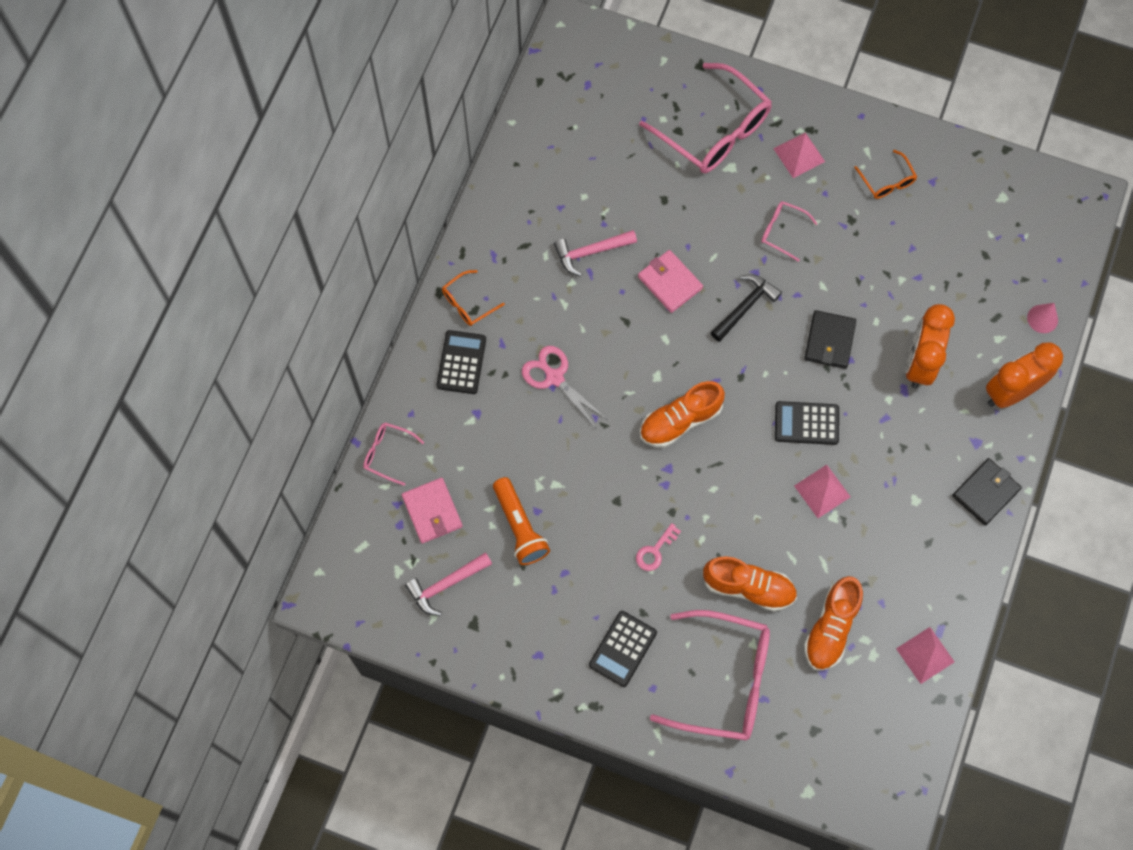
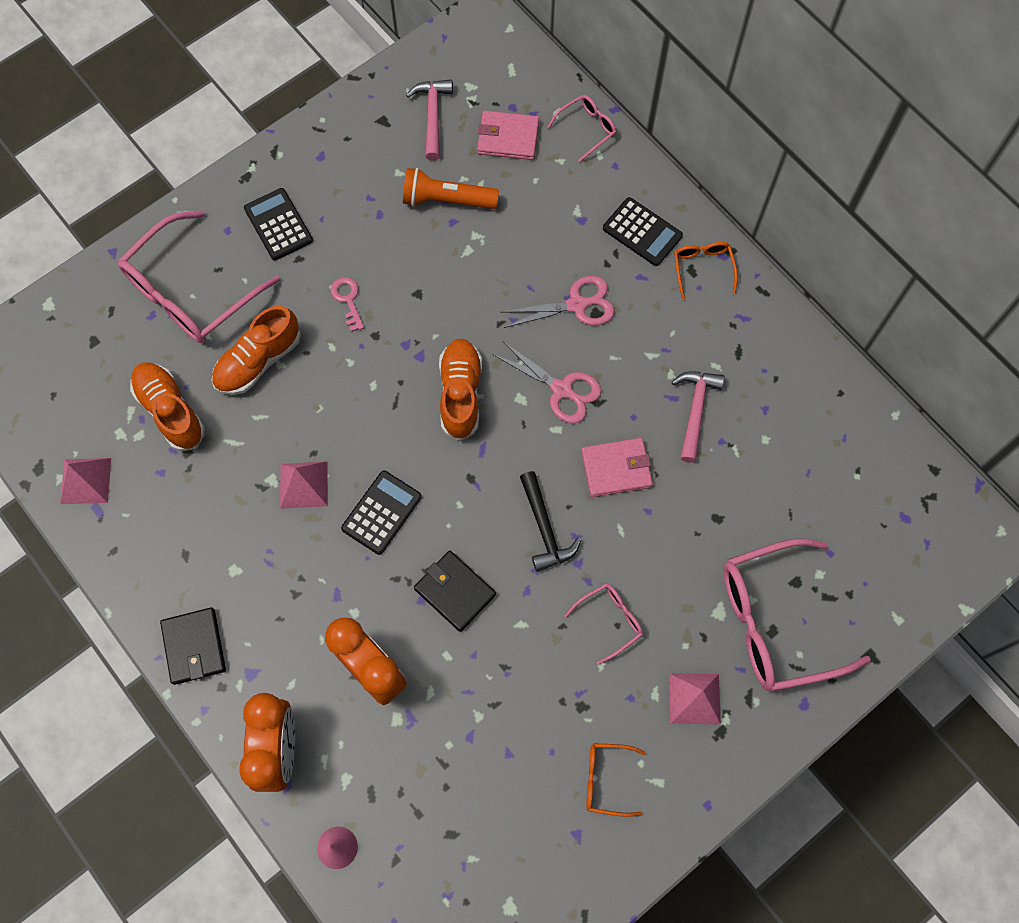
camera: 120 degrees right, 0 degrees up
none -> pink scissors [492,341,602,424]

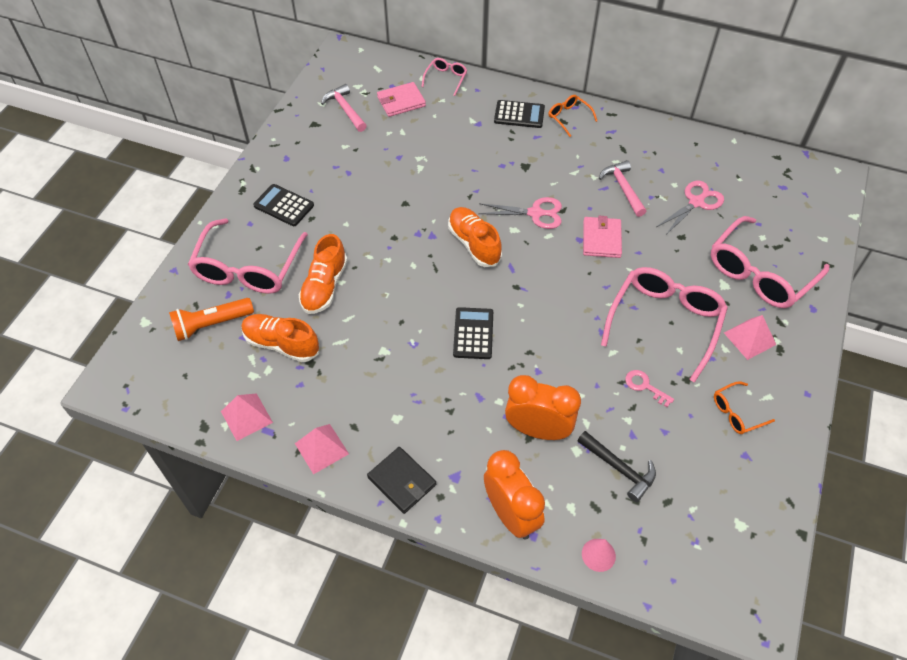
camera: 30 degrees left, 15 degrees down
pink pyramid [280,461,328,509] -> pink pyramid moved to [295,424,349,475]
pink key [331,277,364,332] -> pink key moved to [625,370,674,407]
orange flashlight [403,168,499,209] -> orange flashlight moved to [169,298,254,341]
black wallet [414,551,496,632] -> none
pink scissors [502,276,615,328] -> pink scissors moved to [656,181,724,234]
black hammer [520,471,581,572] -> black hammer moved to [577,431,656,502]
pink glasses [565,583,643,665] -> pink glasses [601,267,728,383], size x2.14
pink wallet [581,438,653,497] -> pink wallet turned 45 degrees counterclockwise [583,216,622,258]

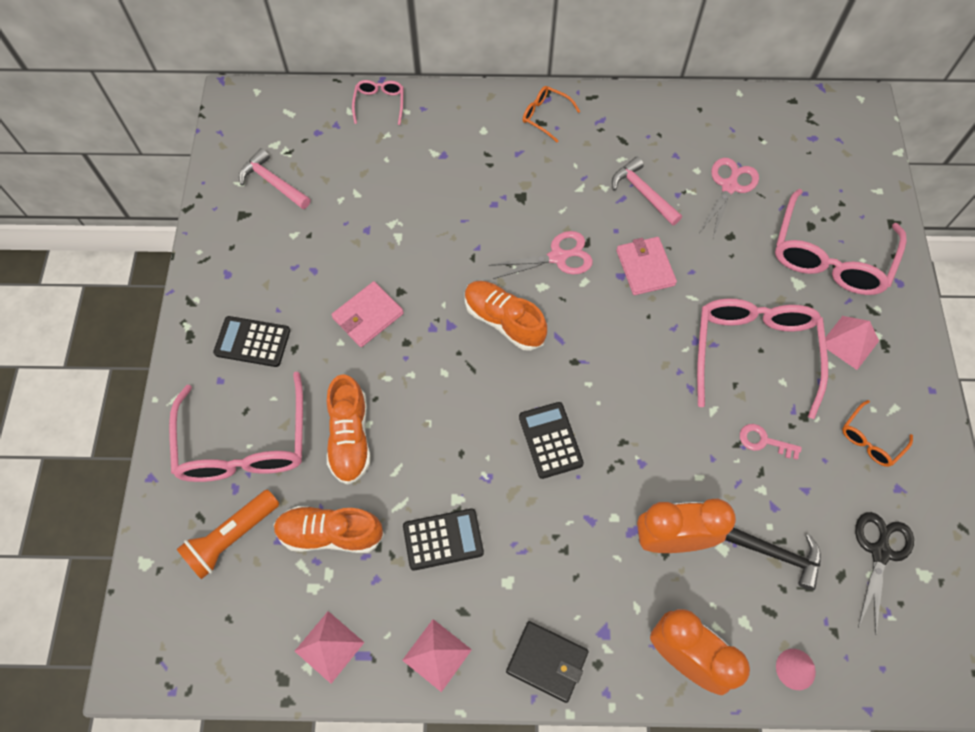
camera: 20 degrees left, 10 degrees up
pink wallet [377,82,426,117] -> pink wallet moved to [331,281,404,347]
black calculator [494,100,545,128] -> black calculator moved to [403,508,484,571]
none -> black scissors [855,512,914,635]

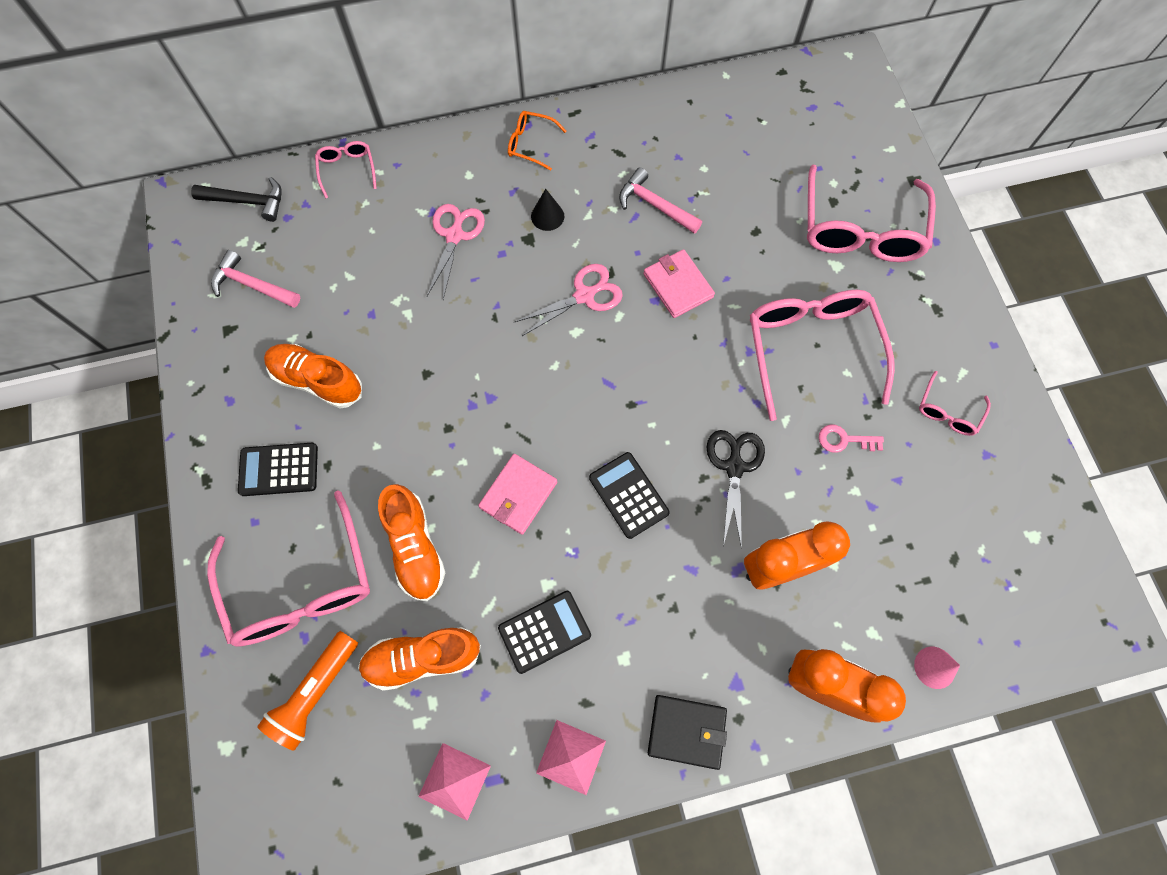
camera: 15 degrees left, 5 degrees up
pink wallet [331,281,404,347] -> pink wallet moved to [478,454,557,535]
orange shoe [465,281,547,351] -> orange shoe moved to [264,344,362,409]
pink scissors [700,158,759,239] -> pink scissors moved to [427,204,485,299]
black hammer [726,527,821,590] -> black hammer moved to [191,177,282,222]
pink pyramid [825,316,879,370] -> none
orange glasses [842,400,913,467] -> pink glasses [919,371,991,436]
black scissors [855,512,914,635] -> black scissors moved to [706,430,765,549]
none -> black cone [531,189,564,231]

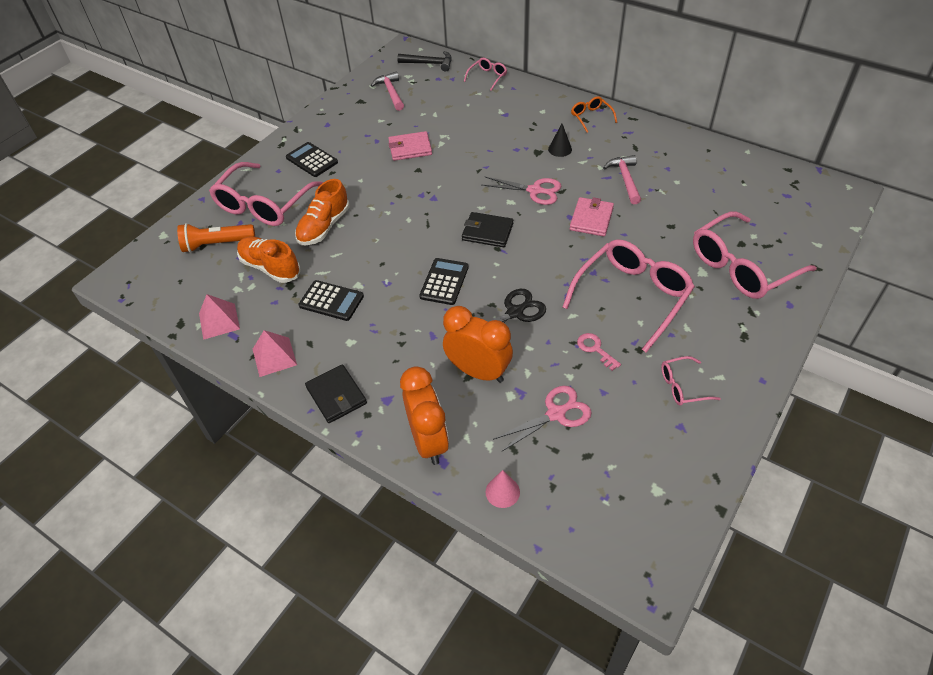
camera: 50 degrees right, 20 degrees down
black hammer [191,177,282,222] -> black hammer turned 45 degrees counterclockwise [397,51,452,72]
orange shoe [264,344,362,409] -> none
pink scissors [427,204,485,299] -> pink scissors moved to [493,386,592,452]
pink wallet [478,454,557,535] -> pink wallet moved to [388,131,432,161]
none -> black wallet [462,212,513,247]

